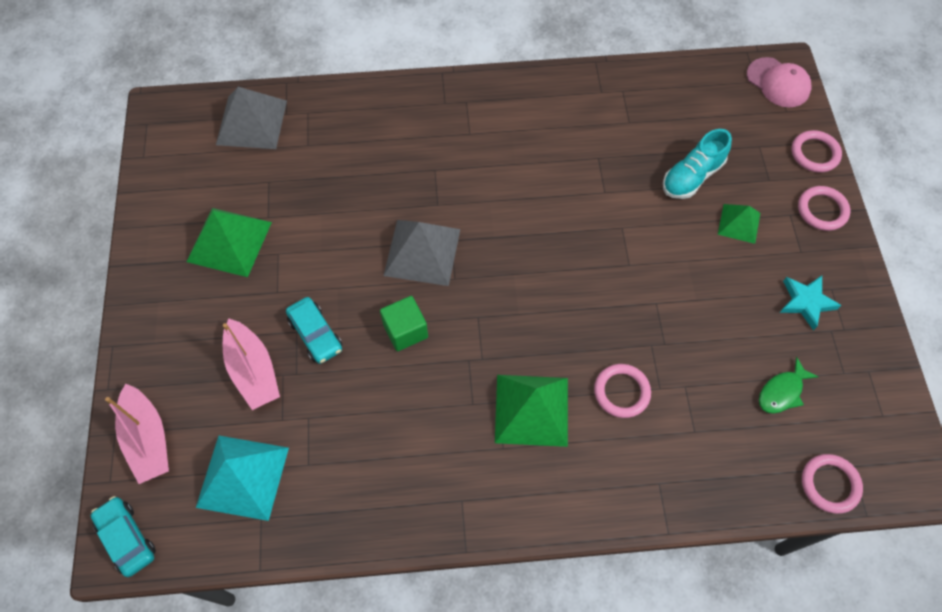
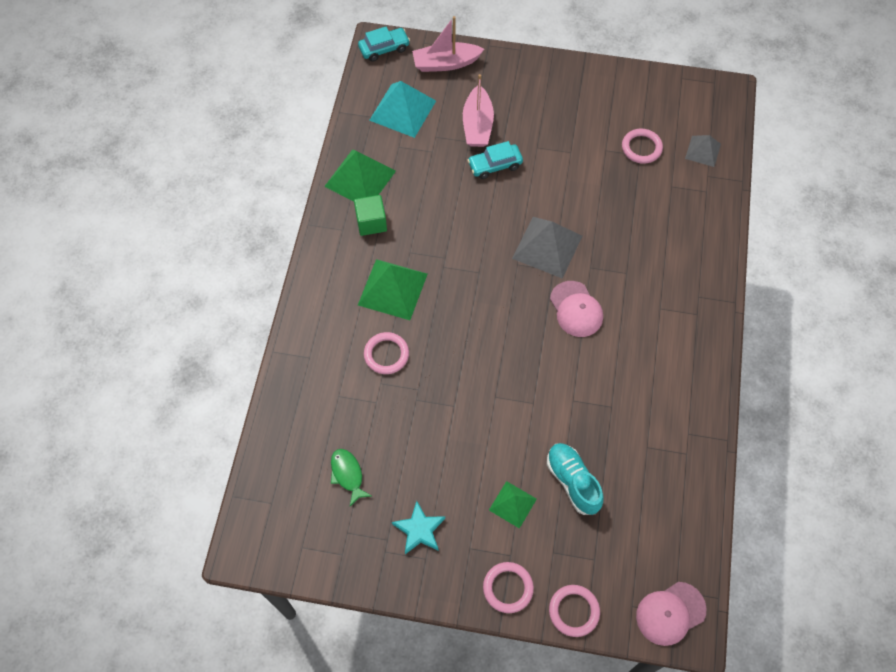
camera: 105 degrees right, 0 degrees up
green pyramid [186,208,272,277] -> green pyramid moved to [324,149,396,201]
grey pyramid [216,87,287,149] -> grey pyramid [685,135,721,167], size x0.58
pink boat [223,319,280,410] -> pink boat turned 75 degrees counterclockwise [463,74,494,147]
green cube [380,296,428,351] -> green cube moved to [354,195,387,236]
pink ring [802,454,863,514] -> pink ring moved to [622,129,663,164]
none -> pink cap [550,281,603,337]

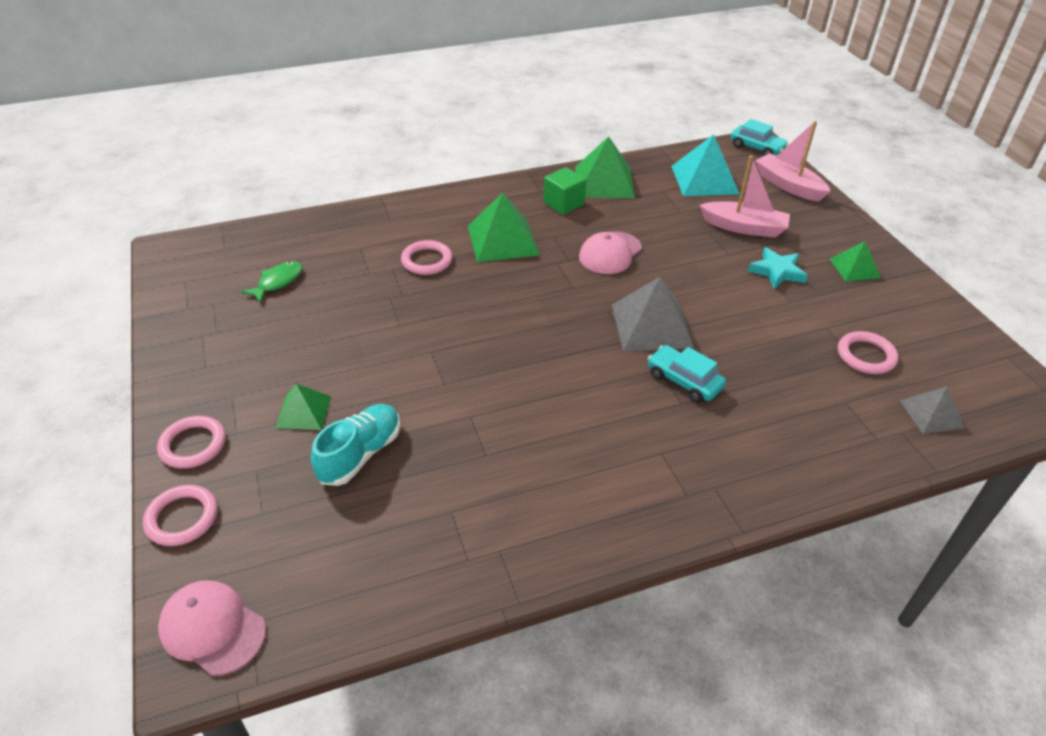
camera: 60 degrees right, 20 degrees down
turquoise star [392,501,445,554] -> turquoise star moved to [748,247,808,289]
pink boat [463,74,494,147] -> pink boat turned 135 degrees counterclockwise [700,155,790,238]
turquoise car [467,141,523,179] -> turquoise car moved to [648,345,726,403]
pink cap [550,281,603,337] -> pink cap moved to [579,231,642,274]
none -> green pyramid [830,241,881,281]

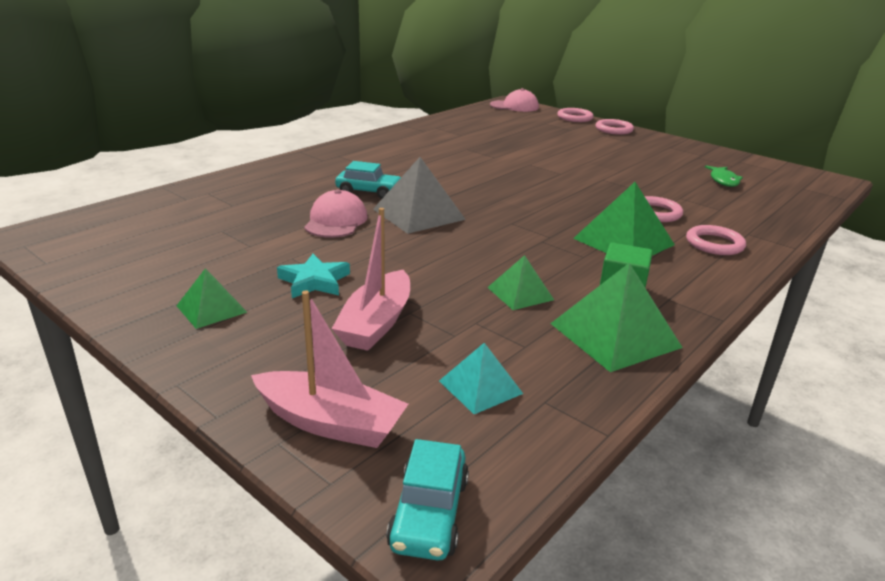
camera: 150 degrees right, 15 degrees down
green pyramid [275,384,331,430] -> green pyramid moved to [487,255,554,310]
turquoise shoe [311,404,400,486] -> none
pink cap [579,231,642,274] -> pink cap moved to [304,190,368,238]
turquoise pyramid [671,134,740,196] -> turquoise pyramid [439,343,523,414], size x0.58
pink boat [700,155,790,238] -> pink boat turned 60 degrees counterclockwise [332,208,410,351]
turquoise car [731,119,789,156] -> turquoise car turned 90 degrees counterclockwise [386,439,469,560]
pink ring [838,331,898,374] -> pink ring moved to [686,225,746,255]
grey pyramid [900,386,965,434] -> none

